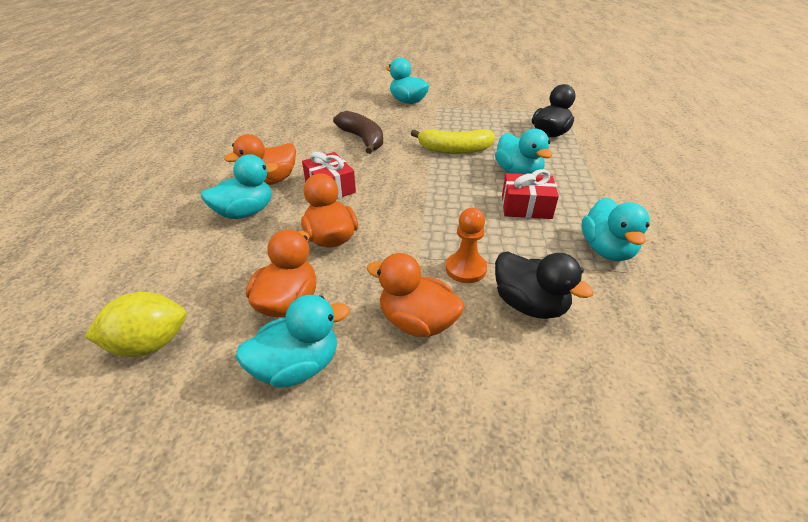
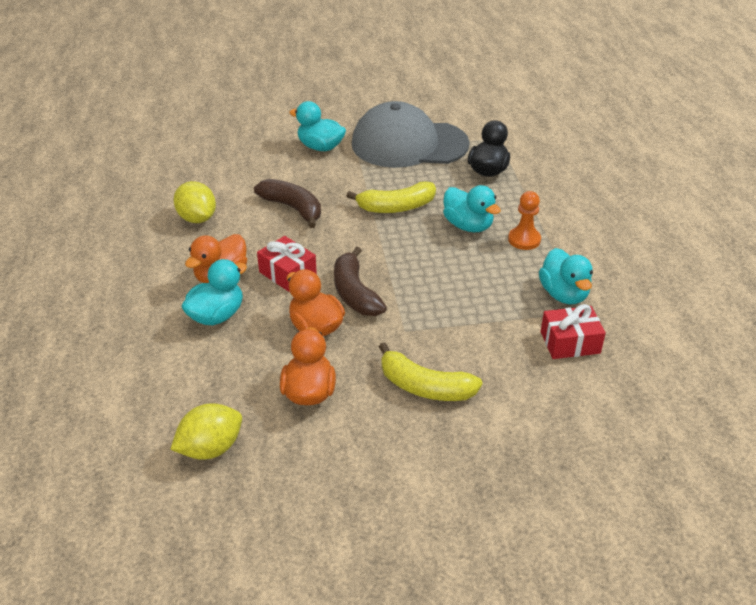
camera: 15 degrees left, 0 degrees up
turquoise duck [235,295,350,388] -> none
orange duck [367,253,464,337] -> yellow banana [379,342,482,401]
orange pawn [446,208,487,283] -> orange pawn moved to [508,191,541,250]
black duck [495,252,594,319] -> none
red gift [502,169,559,219] -> red gift moved to [541,304,606,359]
none -> yellow lemon [174,181,216,223]
none -> brown banana [334,247,387,316]
none -> grey cap [352,101,470,168]

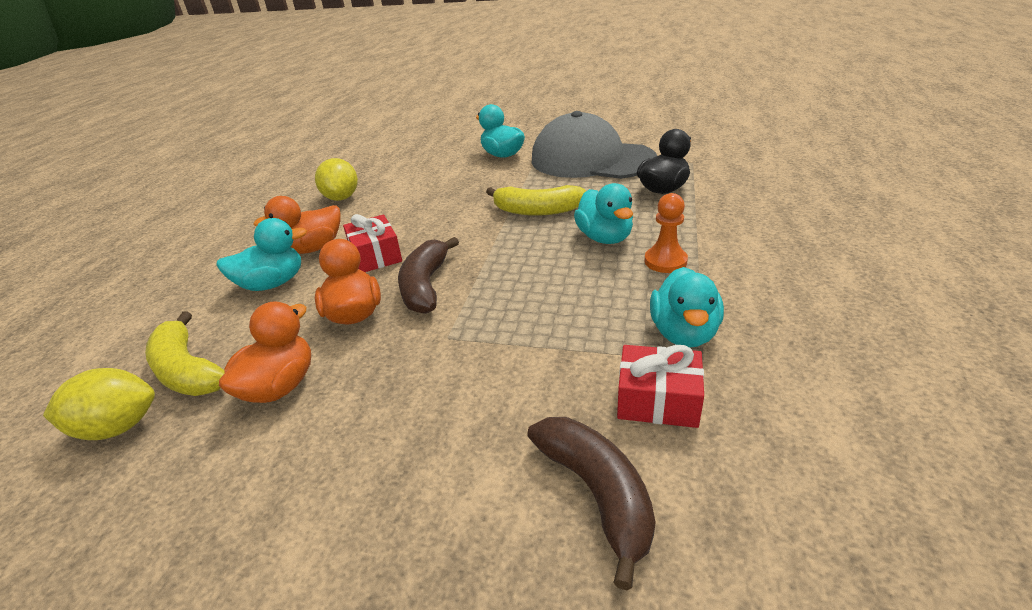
camera: 25 degrees right, 5 degrees down
brown banana [254,179,321,228] -> brown banana moved to [527,417,656,590]
yellow banana [379,342,482,401] -> yellow banana moved to [145,311,224,396]

